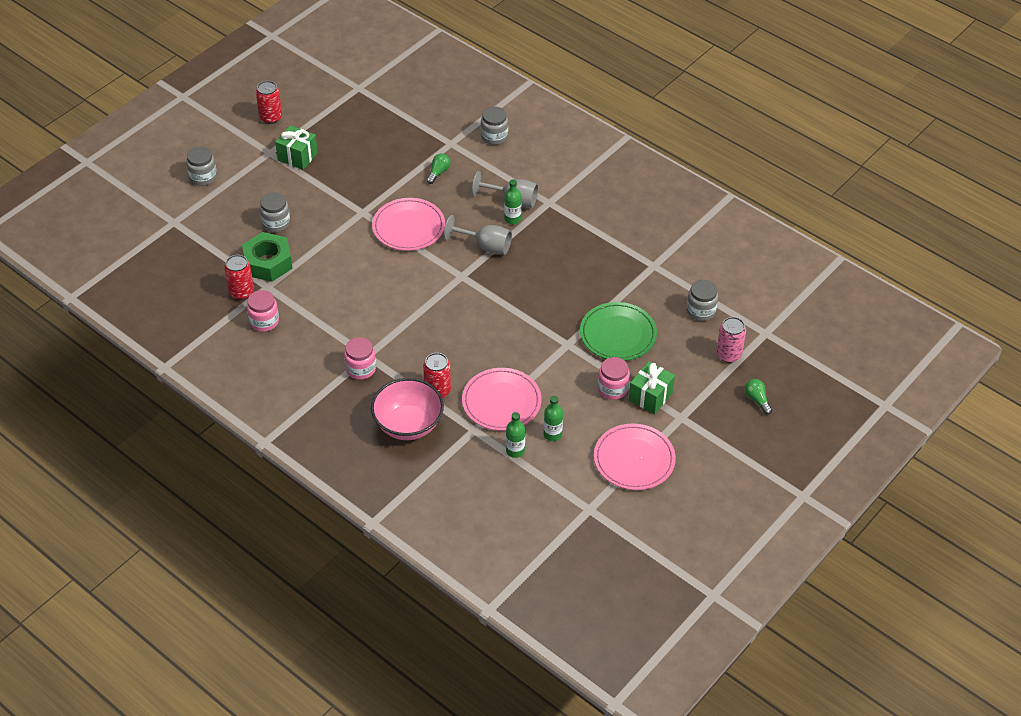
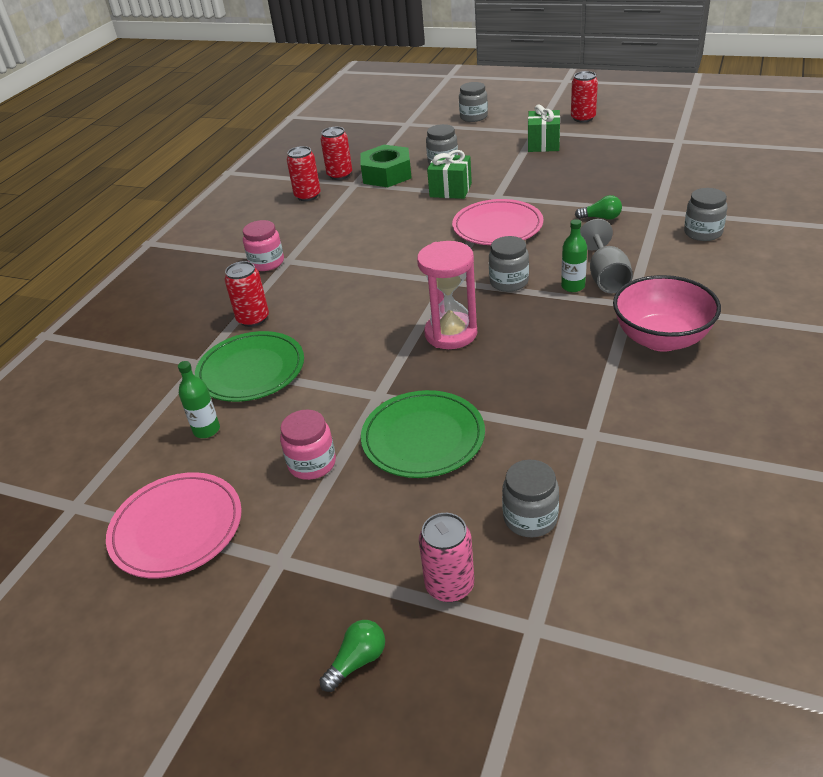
camera: 75 degrees right, 10 degrees down
pink jar [247,290,279,332] -> red can [287,146,320,201]
pink bowl [371,378,444,440] -> pink bowl moved to [613,275,721,352]
grey goblet [444,215,512,255] -> grey jar [489,236,529,292]
pink plate [462,368,542,431] -> green plate [195,331,304,402]
green bottle [506,412,525,458] -> none
green gift [629,361,675,414] -> green gift moved to [427,150,472,199]
none -> pink hourglass [417,241,477,349]

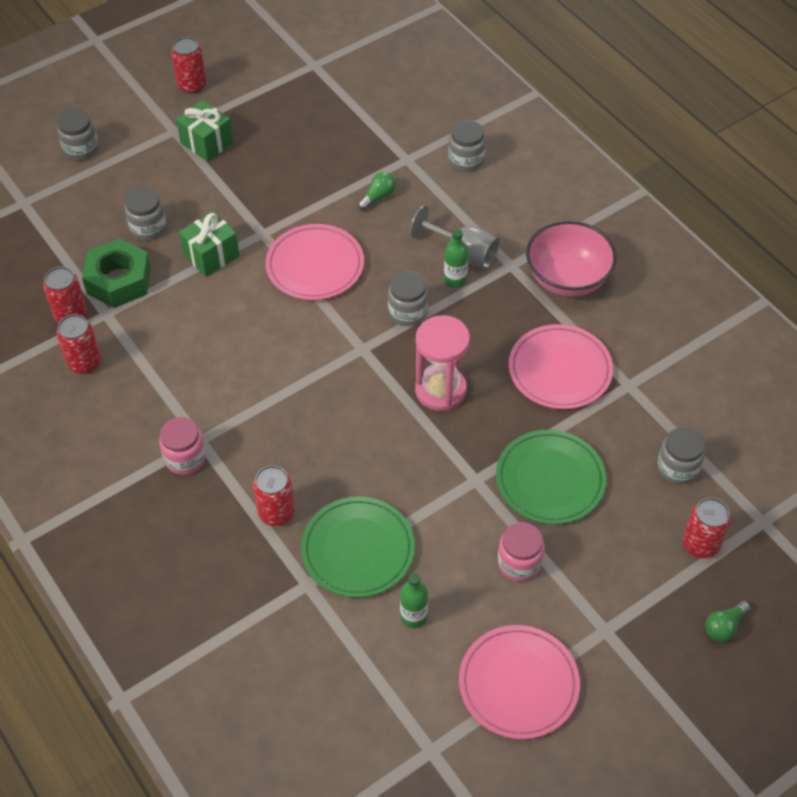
camera: 60 degrees left, 15 degrees up
green light bulb [319,620,385,692] -> green light bulb turned 120 degrees counterclockwise [705,601,751,642]
pink can [419,513,474,602] -> red can [683,498,731,559]
none -> pink plate [509,324,613,409]

